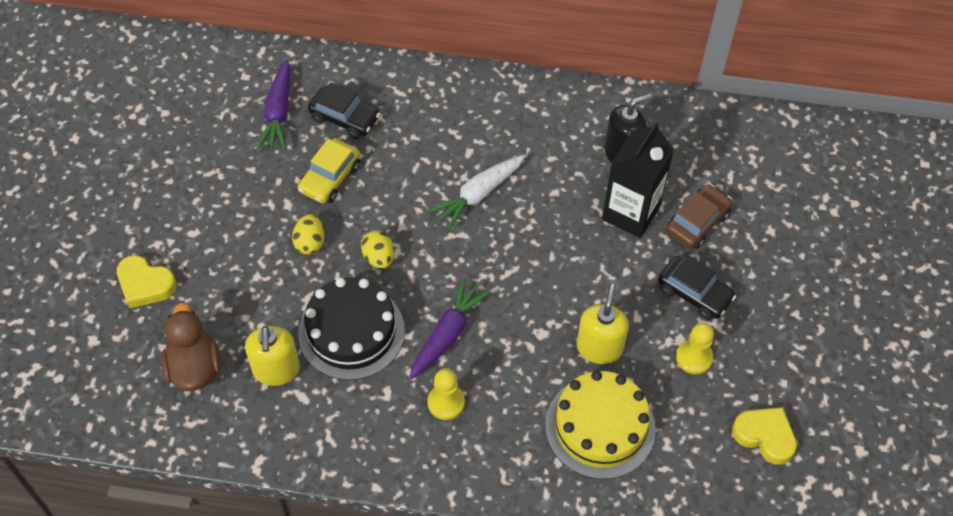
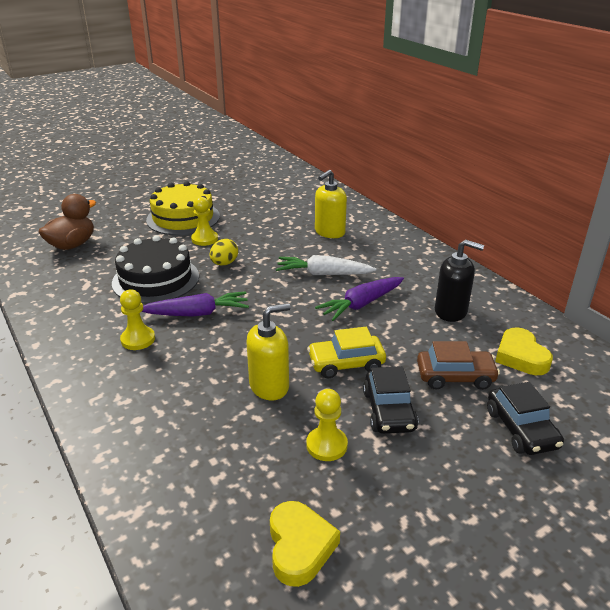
camera: 50 degrees right, 25 degrees down
yellow heart [117,255,177,308] -> yellow heart moved to [495,327,553,375]
yellow soap dispenser [245,326,300,386] -> yellow soap dispenser moved to [315,170,347,238]
purple carrot [257,59,291,150] -> purple carrot moved to [315,277,404,321]
yellow egg [292,214,325,255] -> yellow pawn [191,197,218,246]
yellow car [298,139,360,203] -> yellow car moved to [307,327,386,378]
black car [308,82,380,139] -> black car moved to [487,382,564,455]
yellow cake [545,371,656,479] -> yellow cake moved to [146,181,220,235]
black carton [602,121,674,238] -> none

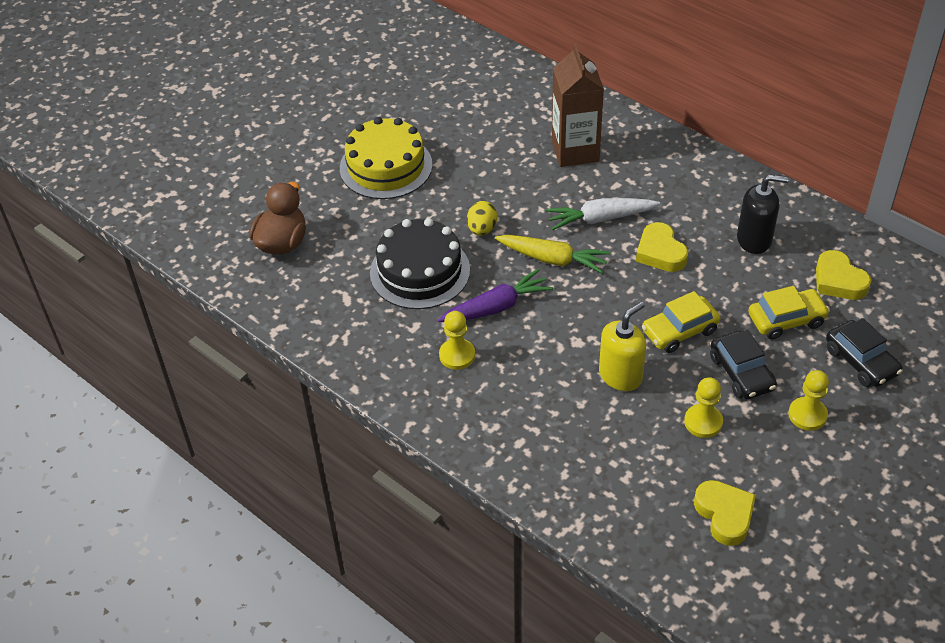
camera: 15 degrees left, 15 degrees up
yellow pawn [191,197,218,246] -> yellow pawn moved to [788,370,829,431]
yellow soap dispenser [315,170,347,238] -> brown carton [552,43,604,167]
purple carrot [315,277,404,321] -> yellow heart [636,222,688,272]
brown car [417,341,500,390] -> yellow car [748,286,830,340]
none -> yellow carrot [495,235,611,274]

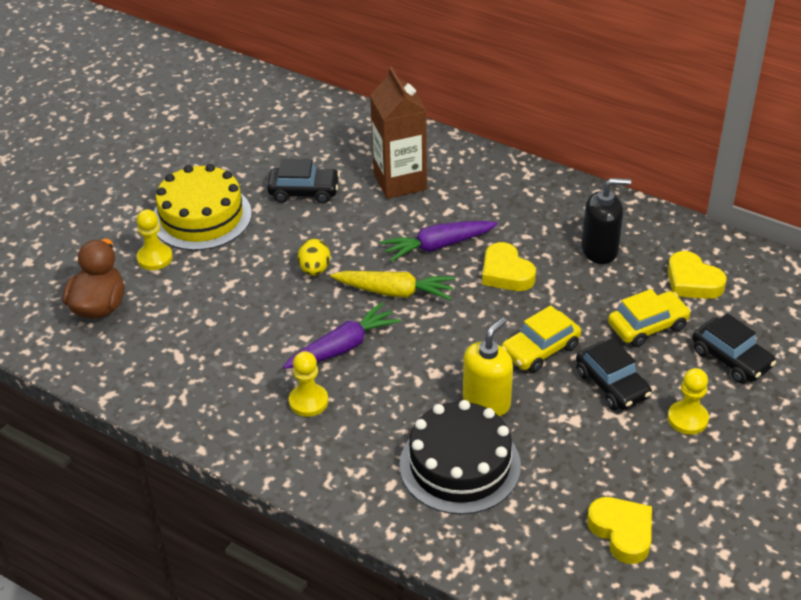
camera: 10 degrees left, 5 degrees down
black cake [370,218,470,309] -> black cake moved to [400,400,521,515]
white carrot [546,198,660,230] -> purple carrot [380,221,498,262]
yellow pawn [684,377,723,438] -> yellow pawn moved to [136,209,173,270]
none -> black car [267,159,340,203]

